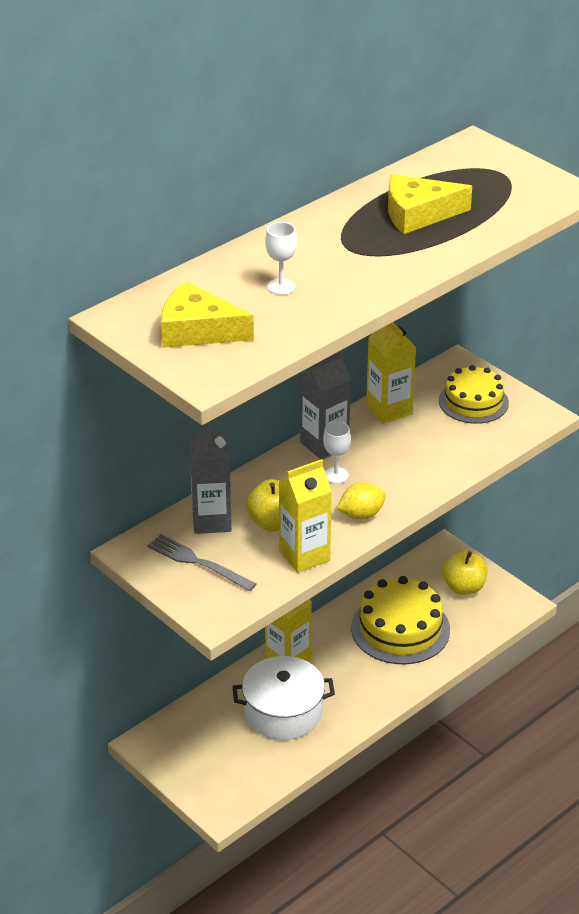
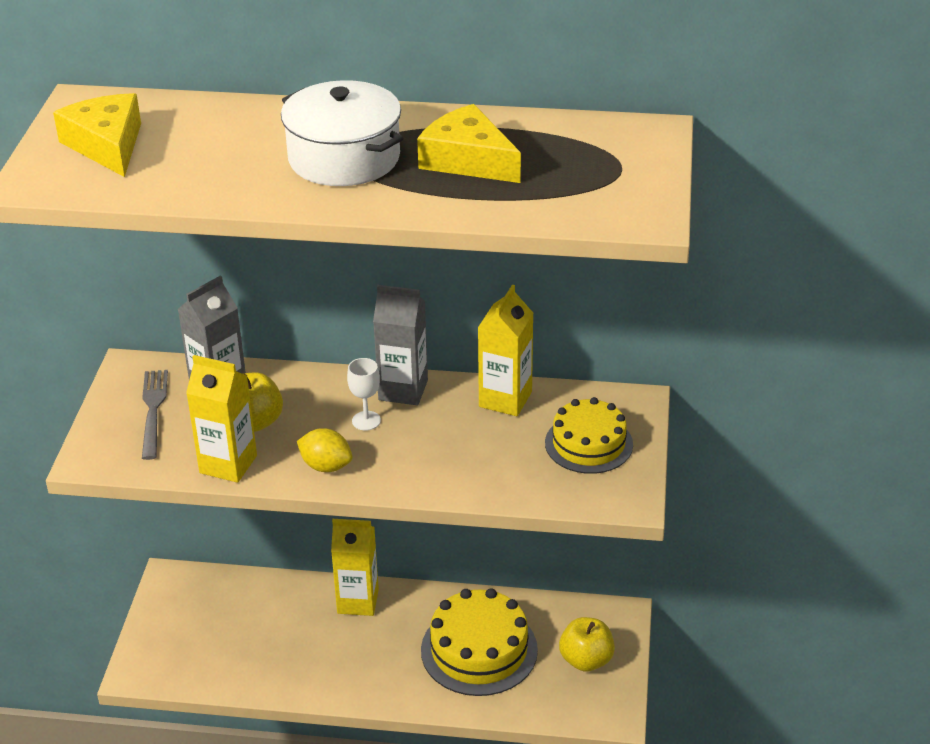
camera: 50 degrees right, 0 degrees up
white pot [232,656,335,740] -> white pot moved to [281,80,403,186]
white goblet [265,222,297,295] -> none

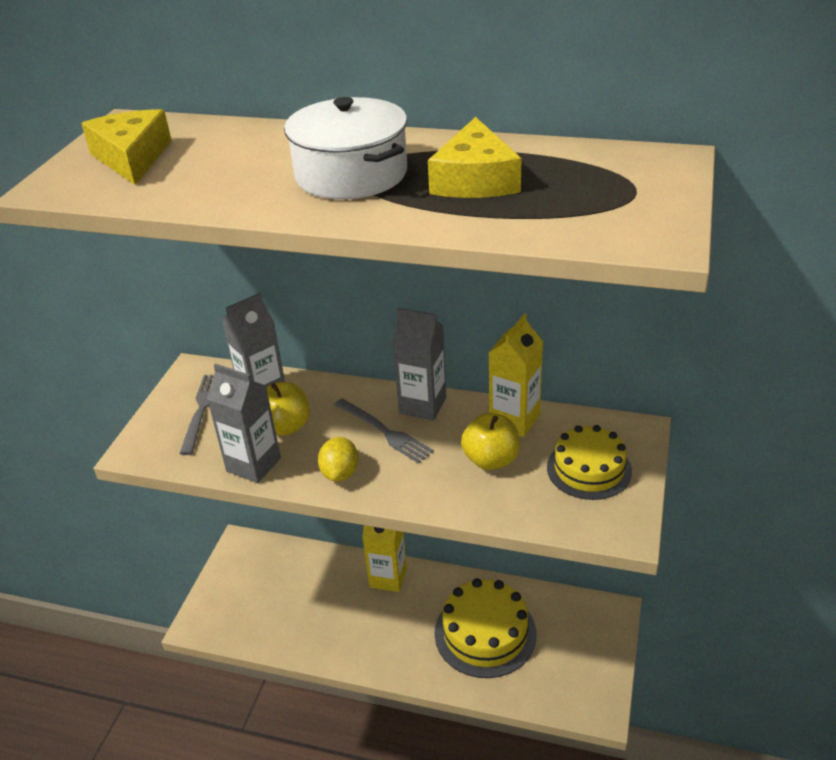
camera: 10 degrees right, 0 degrees up
yellow carton [186,355,257,483] -> grey carton [207,364,281,483]
yellow lemon [297,428,352,472] -> yellow lemon turned 60 degrees clockwise [318,437,359,482]
white goblet [347,358,381,430] -> grey fork [334,398,434,464]
yellow cheese [417,104,521,183] -> yellow cheese turned 135 degrees counterclockwise [428,117,521,198]
yellow apple [559,617,615,672] -> yellow apple moved to [461,413,520,470]

